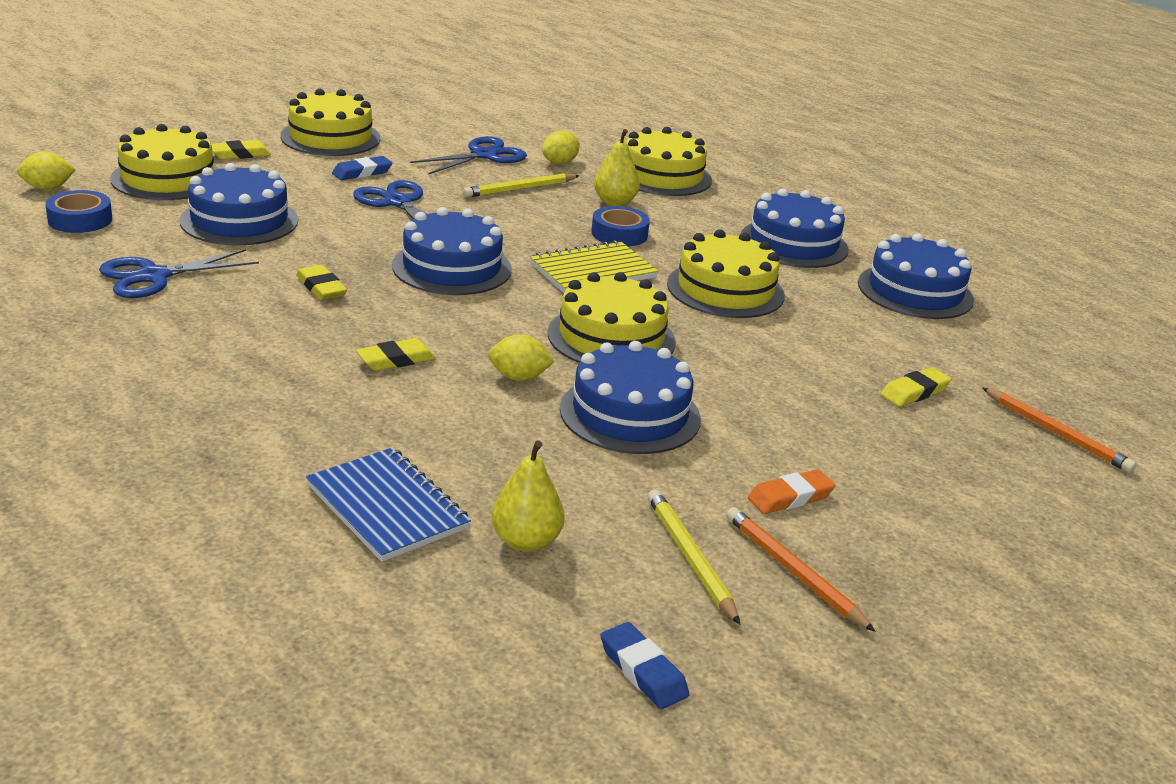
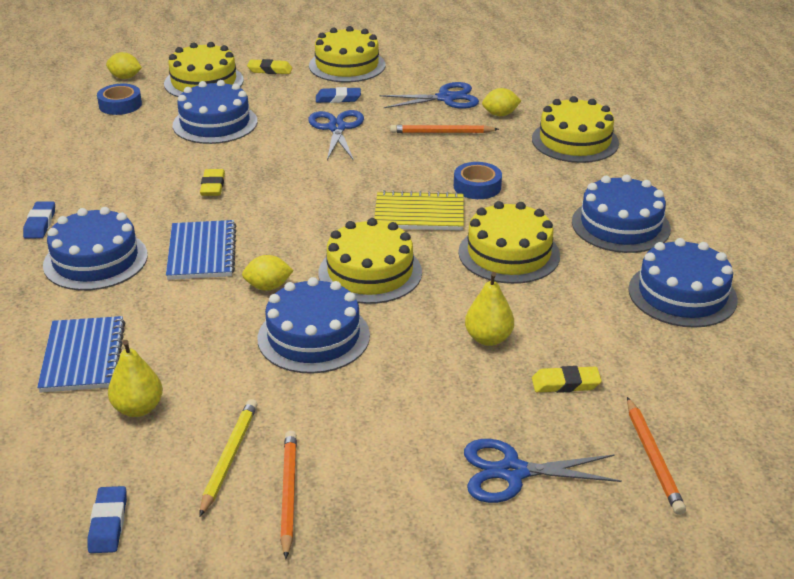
camera: 35 degrees right, 5 degrees up
blue scissors [99,249,259,298] -> blue scissors moved to [464,439,622,503]
yellow eraser [356,338,436,371] -> blue notebook [166,220,236,280]
blue cake [392,207,512,295] -> blue cake moved to [43,207,148,291]
yellow pencil [463,173,580,198] -> orange pencil [390,125,499,133]
yellow lemon [488,335,555,381] -> yellow lemon turned 45 degrees counterclockwise [242,255,294,291]
yellow pear [594,129,640,206] -> yellow pear moved to [465,272,514,346]
orange eraser [748,469,835,514] -> none
none -> blue eraser [23,201,55,238]

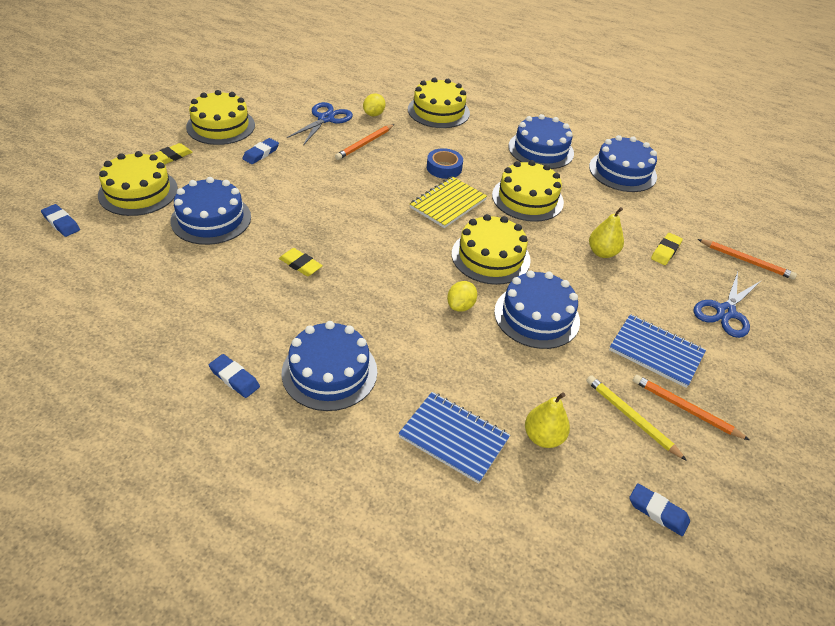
camera: 55 degrees left, 10 degrees up
blue tape [97,83,142,115] -> none
yellow lemon [106,52,142,79] -> blue eraser [41,204,80,237]
blue notebook [166,220,236,280] -> blue notebook moved to [609,314,706,388]
blue scissors [308,110,364,161] -> none

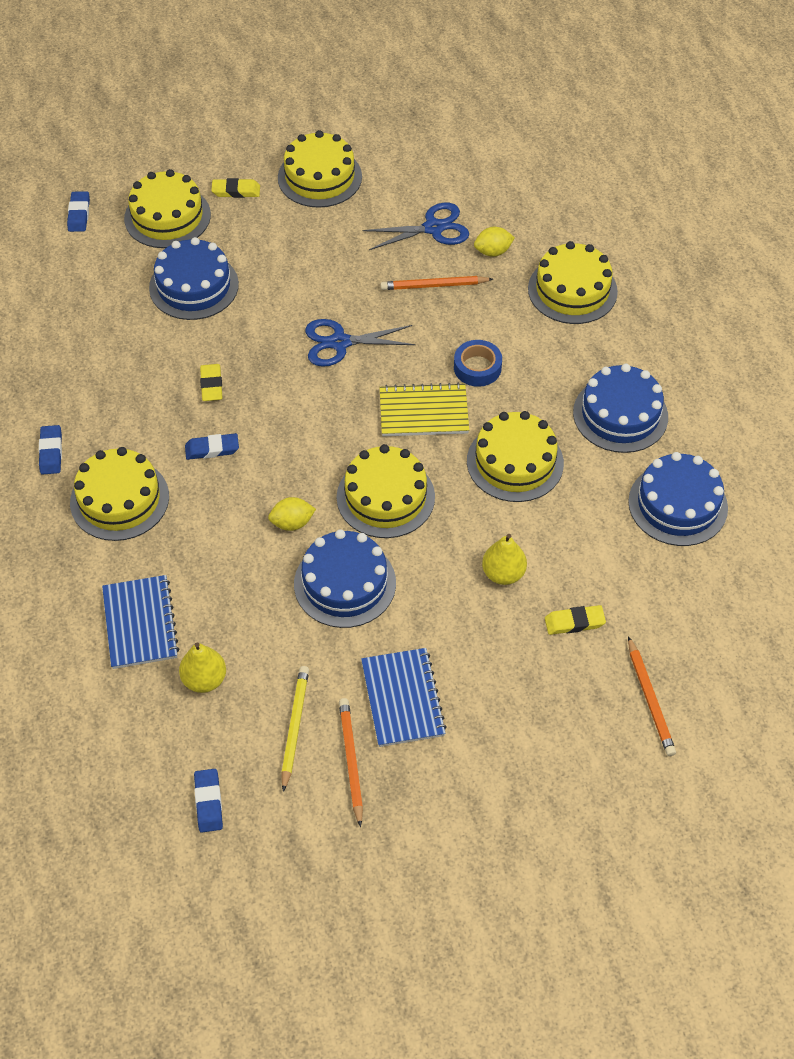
camera: 50 degrees right, 10 degrees up
blue eraser [242,138,279,164] -> blue eraser moved to [185,433,239,460]
blue cake [282,321,377,411] -> yellow cake [70,447,169,541]
blue scissors [694,272,761,338] -> blue scissors moved to [305,319,415,367]

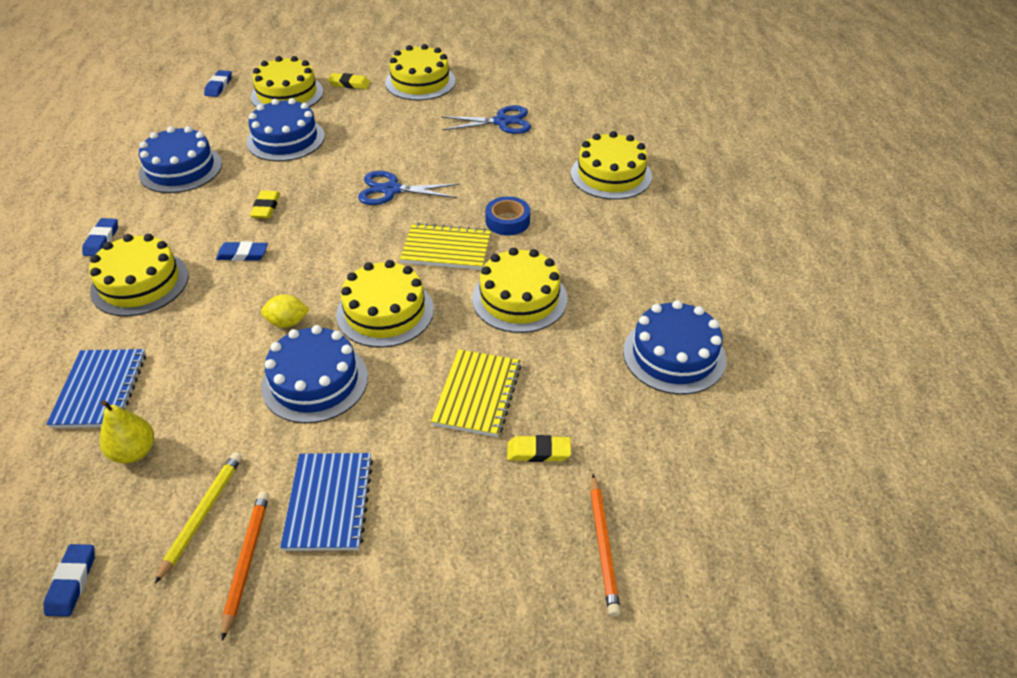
camera: 10 degrees right, 10 degrees down
orange pencil [380,276,493,290] -> none
yellow lemon [474,227,515,257] -> none
yellow pear [482,534,527,585] -> yellow notebook [431,349,522,437]
blue cake [573,364,668,453] -> blue cake moved to [139,126,222,193]

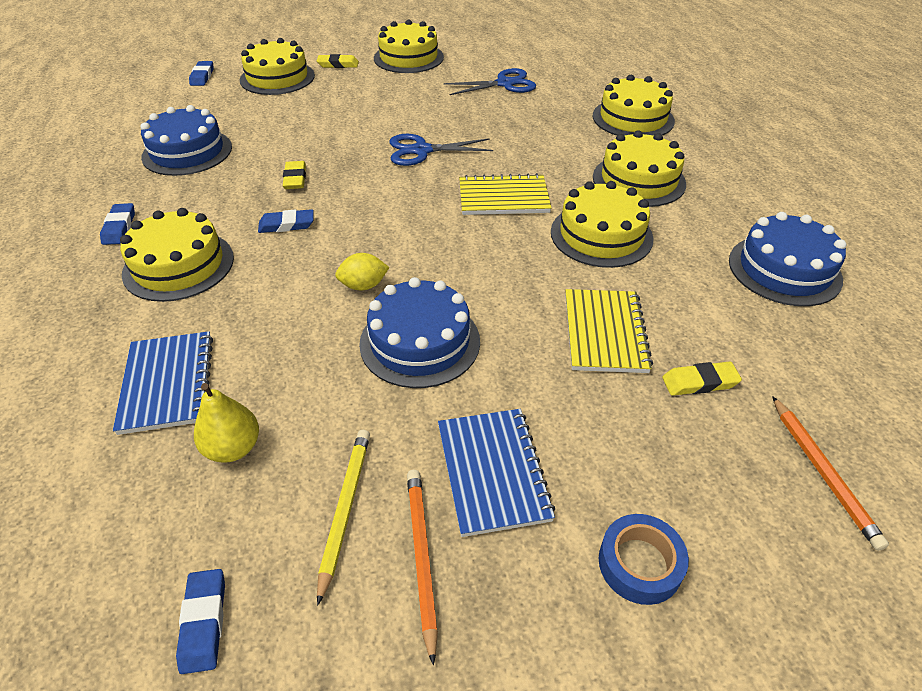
camera: 10 degrees left, 0 degrees up
blue cake [246,98,325,161] -> none
yellow cake [336,260,434,348] -> yellow cake moved to [593,131,686,207]
blue tape [485,196,530,236] -> blue tape moved to [599,514,689,605]

